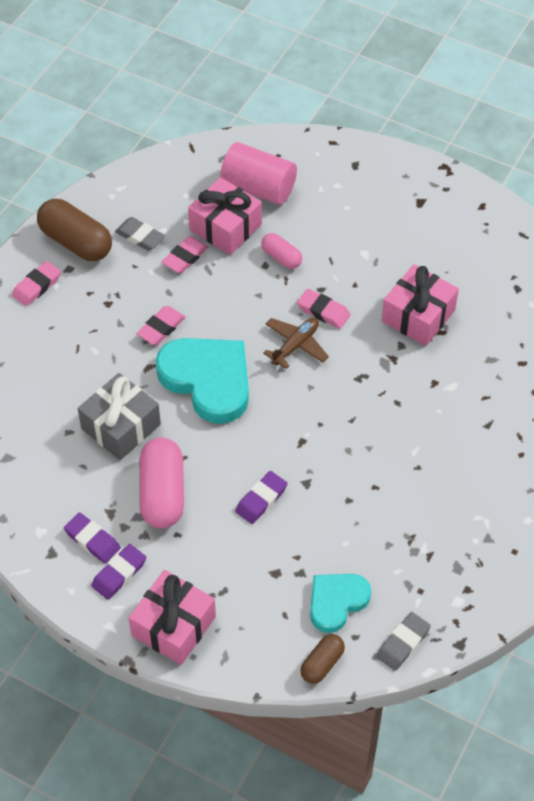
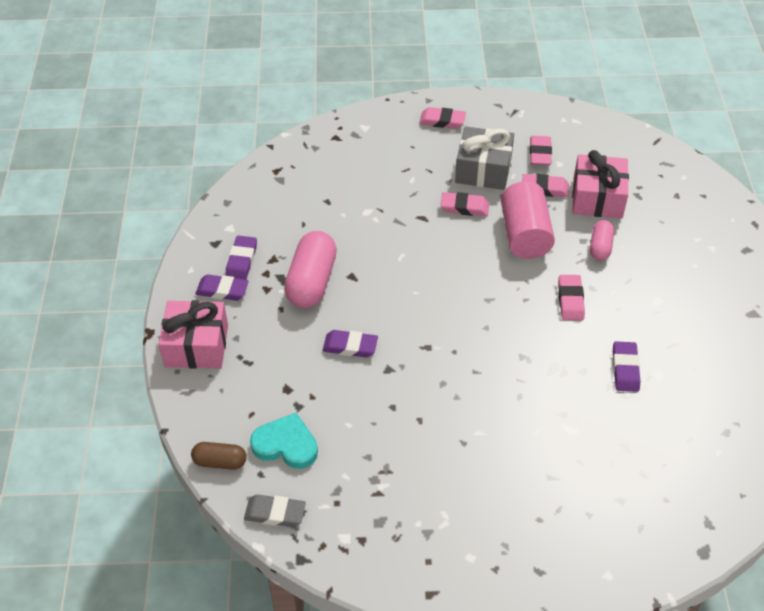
camera: 60 degrees right, 5 degrees down
brown capsule [37,199,112,261] -> none
grey gift [78,373,161,460] -> grey gift moved to [455,126,514,190]
grey eraser [115,217,165,251] -> pink eraser [530,136,552,166]
pink capsule [139,438,184,528] -> pink capsule turned 45 degrees counterclockwise [284,231,337,308]
turquoise heart [156,338,249,424] -> none
pink cylinder [220,142,297,205] -> pink cylinder moved to [501,181,555,259]
brown plane [263,318,329,369] -> none
pink gift [382,264,459,346] -> purple eraser [613,341,641,392]

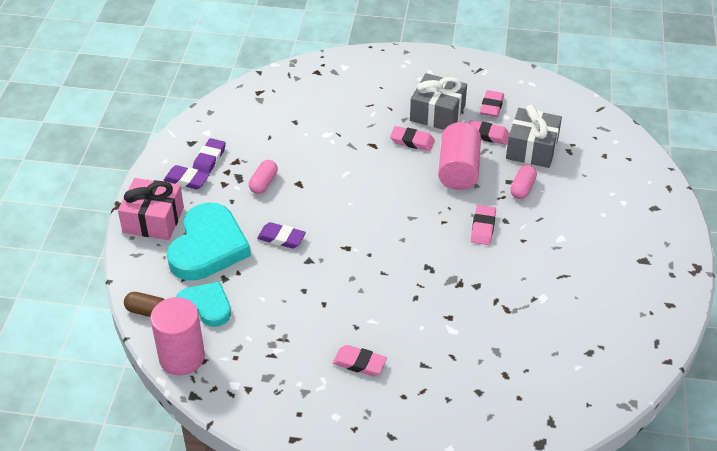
camera: 10 degrees right, 5 degrees down
grey eraser [244,494,306,527] -> pink cylinder [150,297,205,375]
pink capsule [284,231,337,308] -> pink capsule [249,160,278,194], size x0.55
pink eraser [419,107,466,129] -> pink eraser moved to [333,345,387,376]
pink gift [572,150,629,219] -> grey gift [506,105,562,168]
purple eraser [613,341,641,392] -> none
none -> turquoise heart [167,203,251,281]

